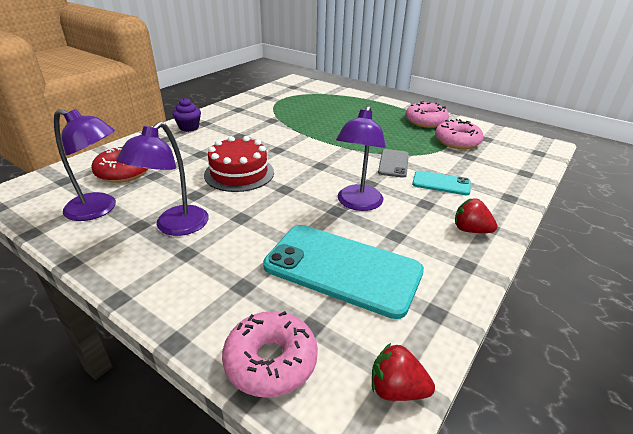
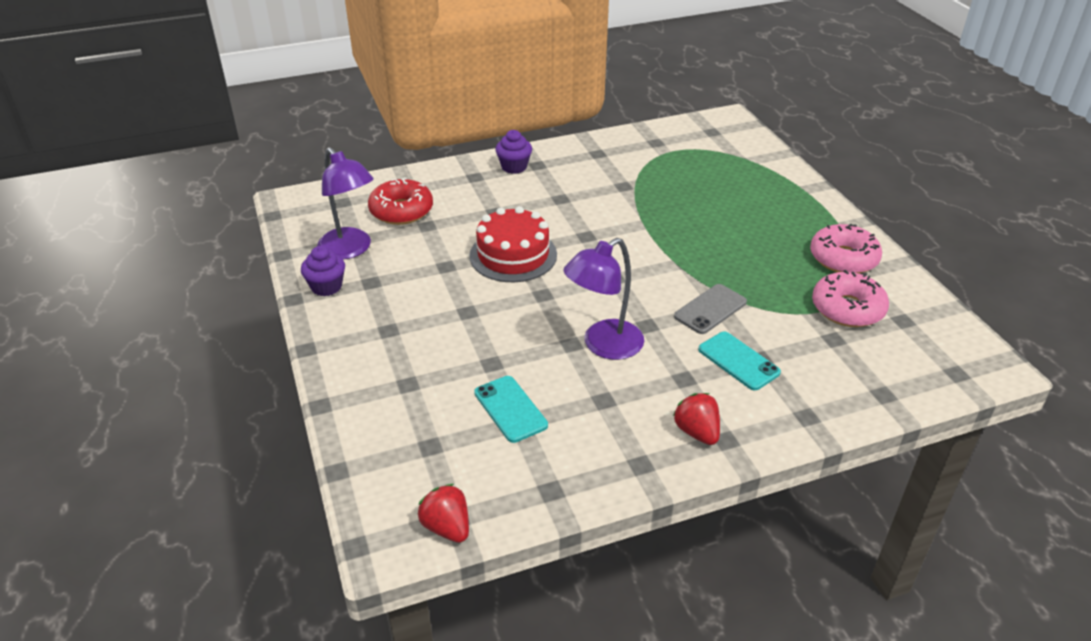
camera: 35 degrees right, 5 degrees up
purple lamp [116,122,209,236] -> none
pink donut [222,311,318,398] -> none
turquoise phone [263,225,424,319] -> turquoise phone [474,376,548,443], size x0.50
none -> purple cupcake [301,246,345,296]

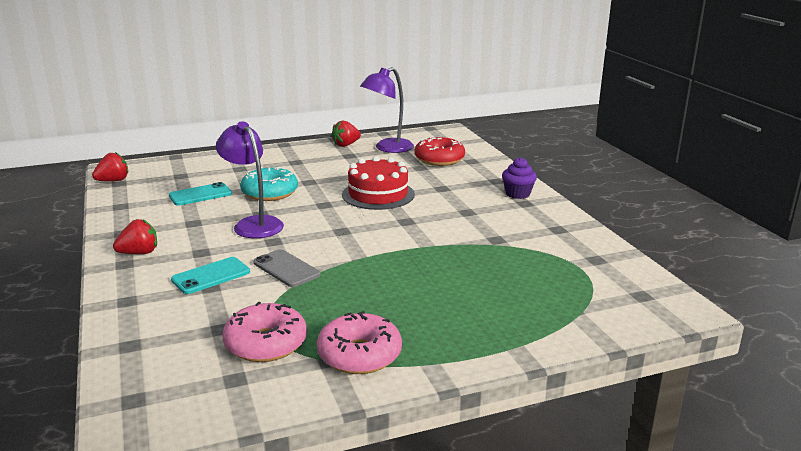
camera: 90 degrees right, 15 degrees down
purple cupcake [301,246,345,296] -> red strawberry [331,121,361,147]
none -> turquoise donut [240,167,298,201]

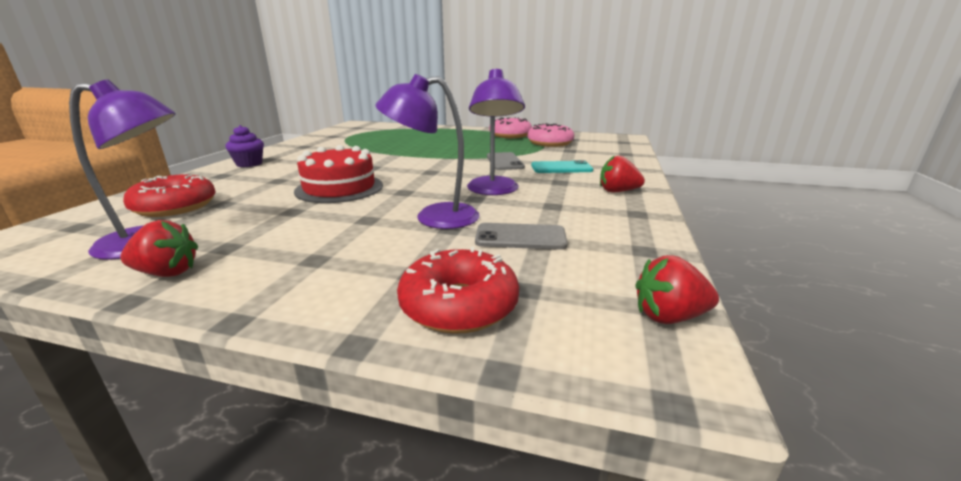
camera: 145 degrees left, 0 degrees up
turquoise phone [169,182,232,206] -> grey phone [475,223,568,250]
turquoise donut [240,167,298,201] -> purple lamp [375,74,480,229]
none -> red donut [397,247,519,334]

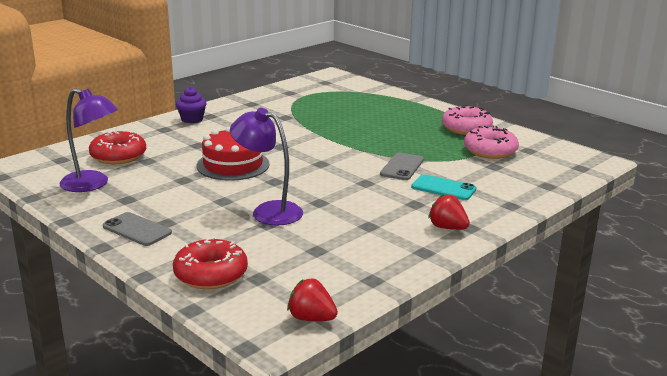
camera: 30 degrees right, 0 degrees up
red strawberry [120,220,198,277] -> none
purple lamp [467,69,525,195] -> none
grey phone [475,223,568,250] -> grey phone moved to [103,212,172,246]

